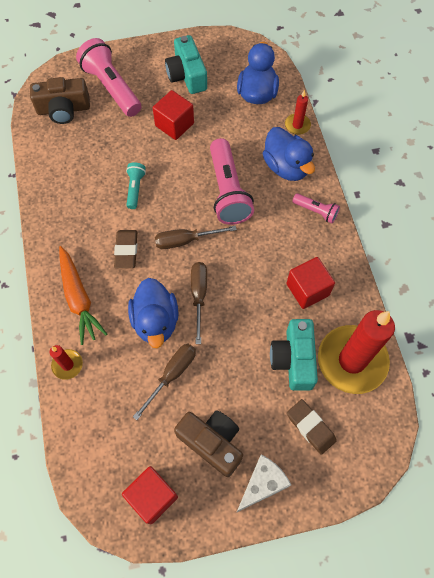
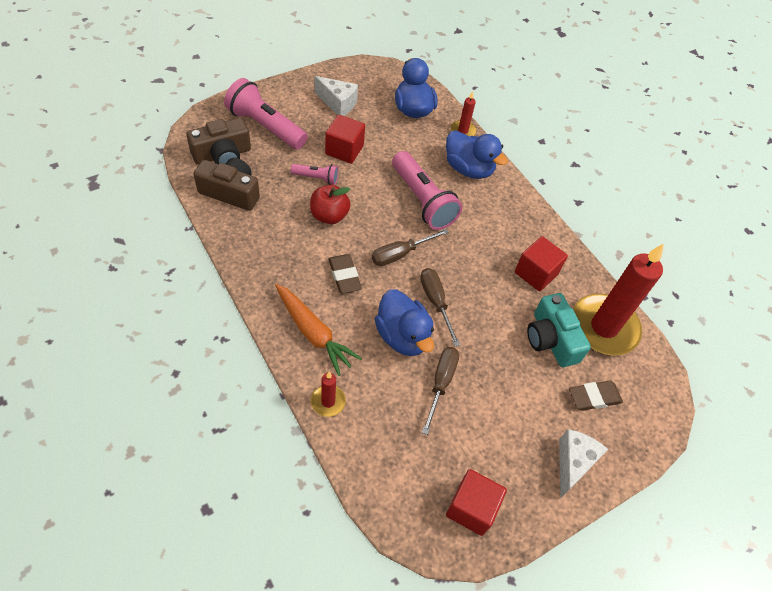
camera: 25 degrees left, 10 degrees down
turquoise flashlight [126,162,146,209] -> red apple [310,185,351,224]
turquoise camera [165,35,207,94] -> white cheese [315,76,358,116]
brown camera [174,410,243,477] -> brown camera moved to [194,158,260,211]
brown eraser [287,399,337,455] -> brown eraser turned 45 degrees counterclockwise [569,380,623,411]
pink flashlight [292,193,340,223] -> pink flashlight moved to [291,164,339,185]

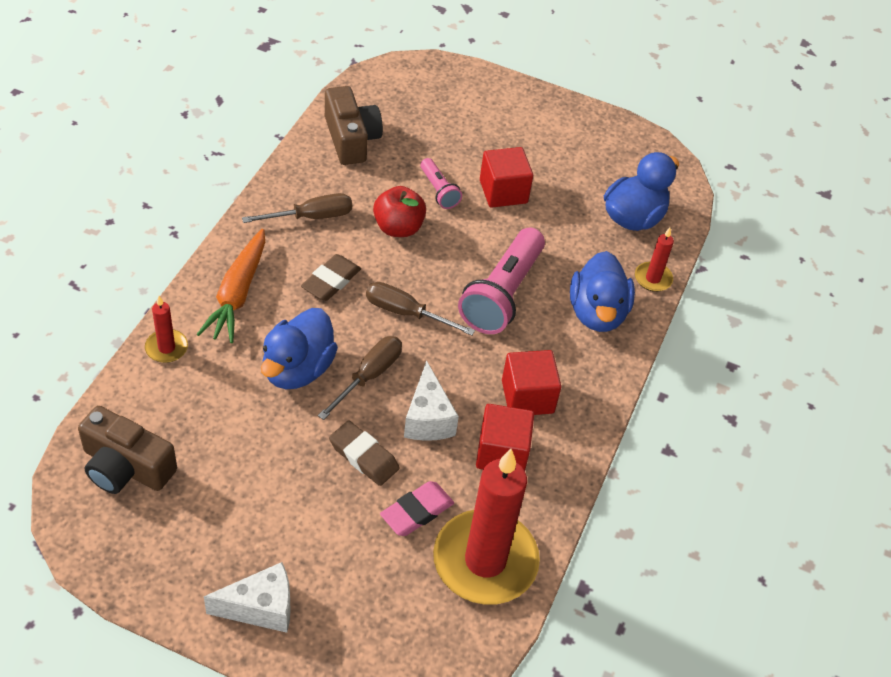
camera: 55 degrees right, 5 degrees down
brown camera [186,118,251,164] -> brown camera moved to [78,406,177,494]
pink flashlight [224,78,308,150] -> none
white cheese [315,76,358,116] -> white cheese moved to [404,360,459,441]
brown screwdriver [422,347,459,435] -> brown screwdriver moved to [242,193,352,223]
red cube [446,469,507,536] -> red cube moved to [502,350,561,415]
turquoise camera [527,293,591,367] -> pink eraser [380,481,454,536]
brown eraser [569,380,623,411] -> brown eraser moved to [329,420,400,486]

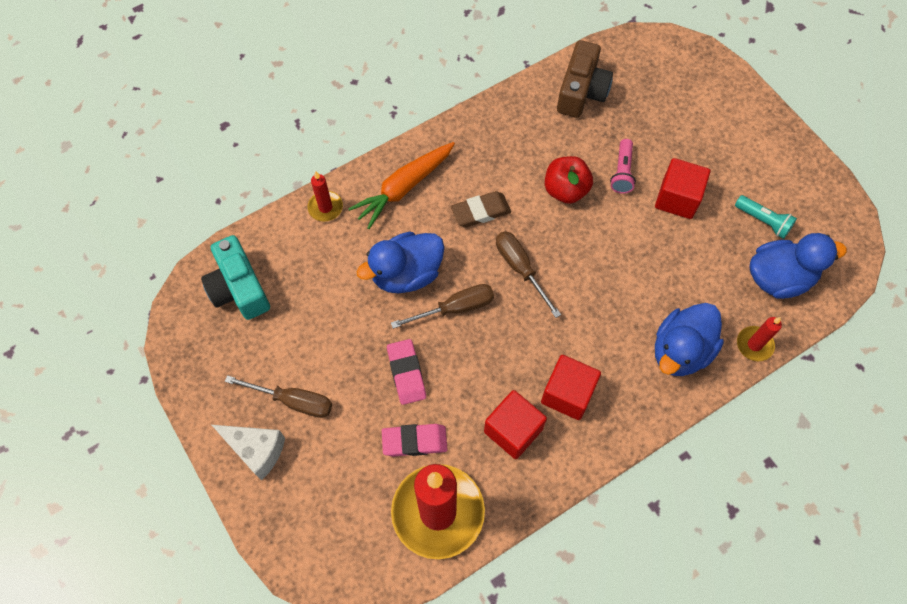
camera: 40 degrees right, 15 degrees up
brown camera [78,406,177,494] -> turquoise camera [201,235,270,320]
brown screwdriver [242,193,352,223] -> brown screwdriver moved to [225,375,332,418]
brown eraser [329,420,400,486] -> pink eraser [387,339,426,405]
white cheese [404,360,459,441] -> none
pink flashlight [458,227,545,334] -> none
none -> turquoise flashlight [735,195,797,239]

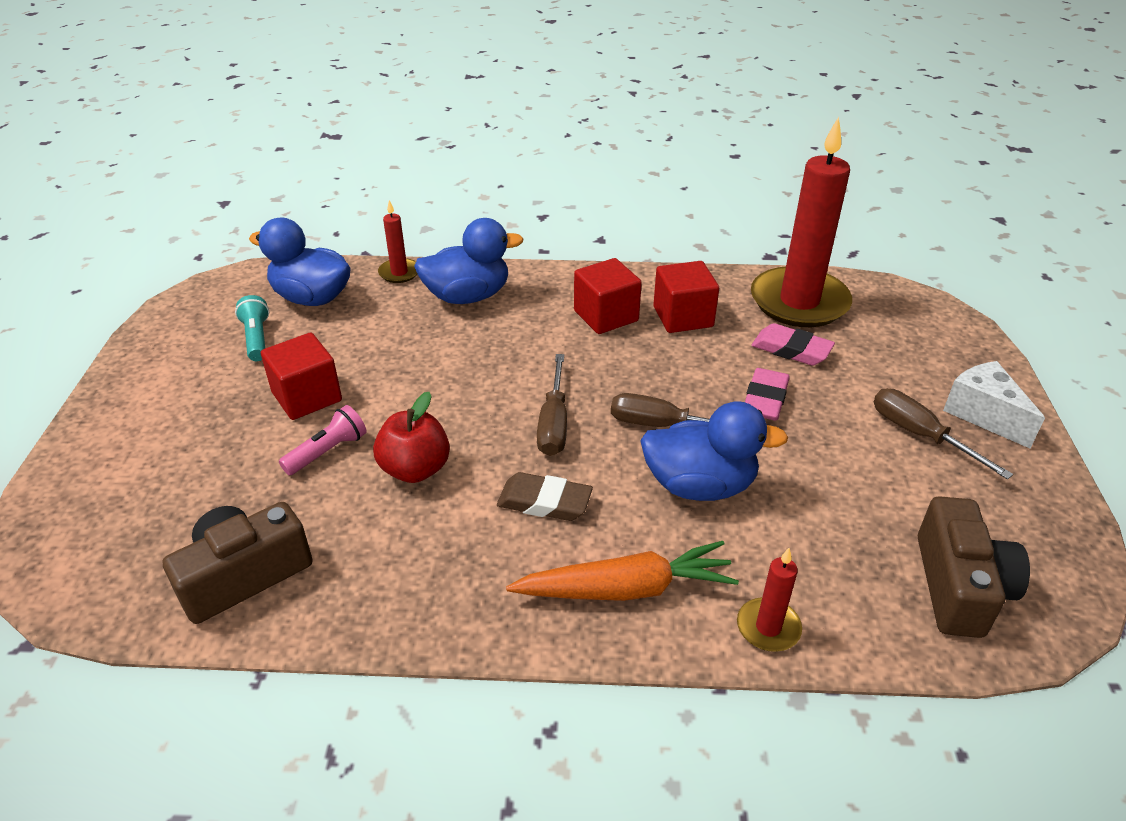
camera: 145 degrees left, 25 degrees down
turquoise camera [201,235,270,320] -> brown camera [918,496,1030,638]

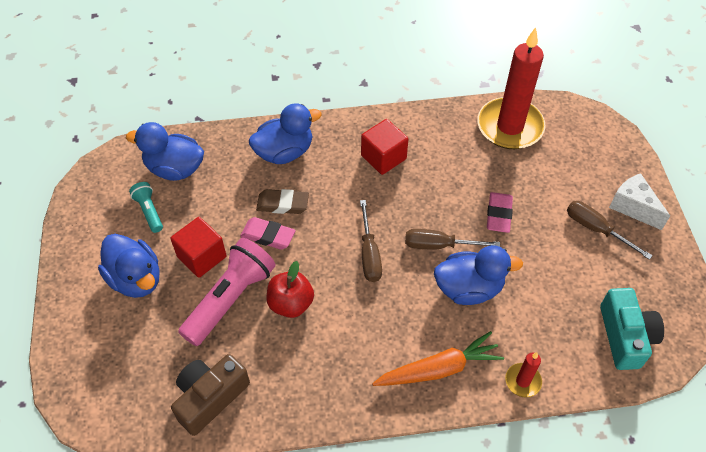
camera: 10 degrees left, 15 degrees up
pink flashlight [279,405,367,476] -> pink flashlight [178,238,276,346], size x1.98
red candle [378,200,417,283] -> none
brown eraser [497,472,593,521] -> brown eraser moved to [256,189,309,214]
red cube [653,261,719,333] -> none
pink eraser [751,323,835,366] -> pink eraser moved to [240,217,295,250]
brown camera [918,496,1030,638] -> turquoise camera [600,288,664,370]
none -> blue duck [98,234,160,298]

